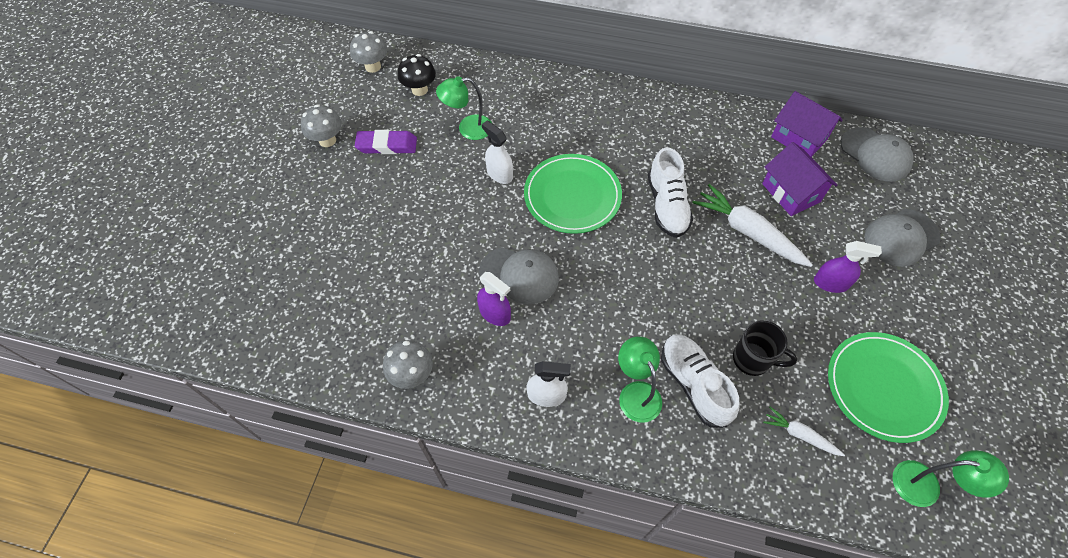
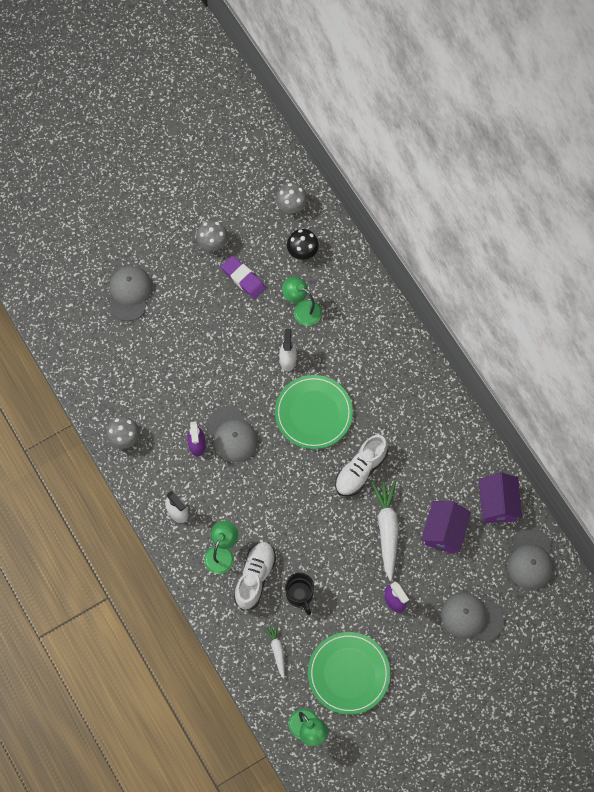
camera: 45 degrees right, 10 degrees up
none -> grey cap [109,266,152,321]

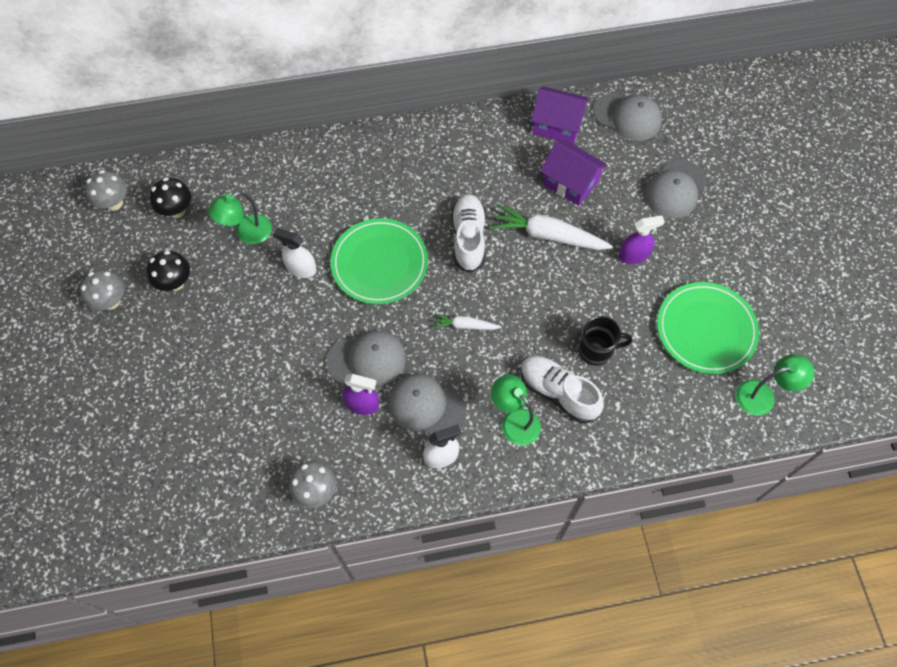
camera: 70 degrees left, 5 degrees down
grey cap [109,266,152,321] -> grey cap moved to [388,374,466,435]
purple eraser [221,255,266,299] -> black mushroom [147,251,190,291]
white carrot [264,623,285,679] -> white carrot moved to [433,313,501,330]
white shoe [335,435,388,496] -> white shoe turned 150 degrees counterclockwise [451,194,486,273]

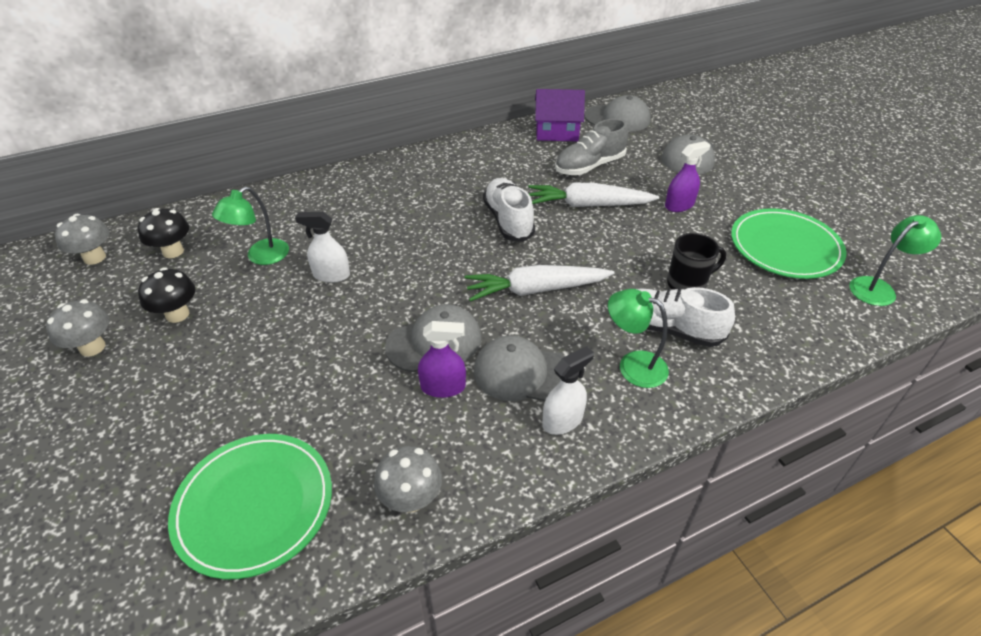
camera: 15 degrees left, 20 degrees down
green plate [331,218,428,304] -> green plate moved to [168,434,332,579]
white carrot [433,313,501,330] -> white carrot [464,265,614,302], size x1.89
purple house [540,140,608,206] -> grey shoe [555,118,628,175]

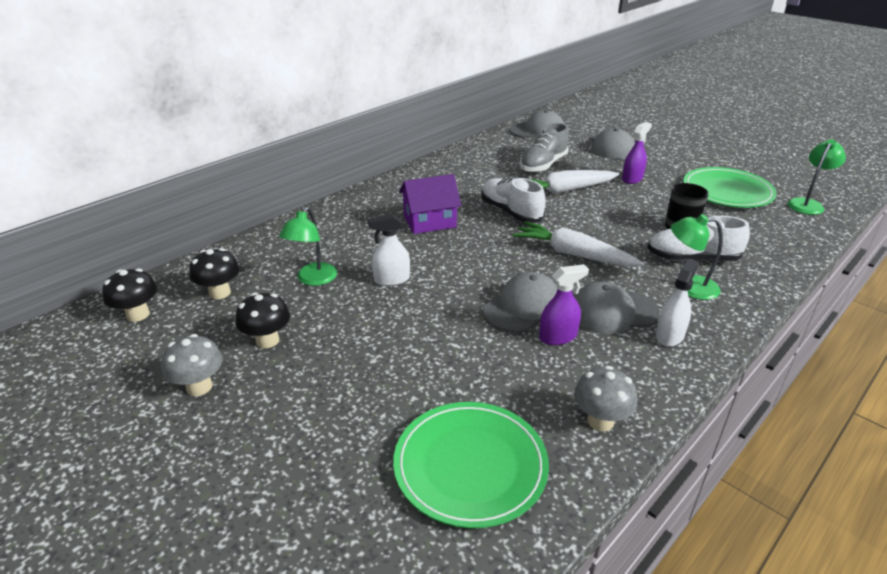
camera: 20 degrees left, 10 degrees down
grey mushroom [55,214,109,265] -> black mushroom [102,268,157,322]
white carrot [464,265,614,302] -> white carrot turned 60 degrees clockwise [513,221,644,267]
purple house [535,89,585,141] -> purple house moved to [399,174,461,234]

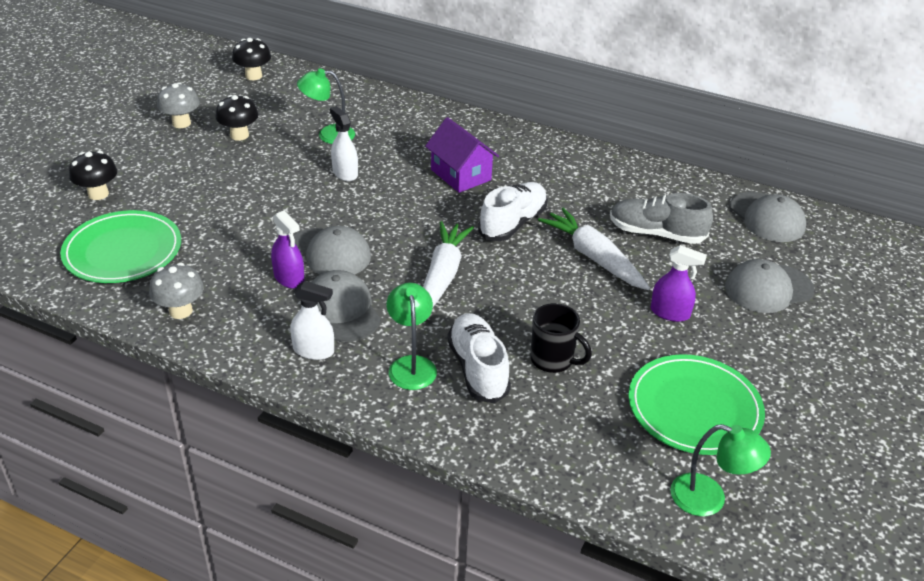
camera: 70 degrees right, 5 degrees up
black mushroom [189,248,240,299] -> black mushroom moved to [69,151,117,200]

